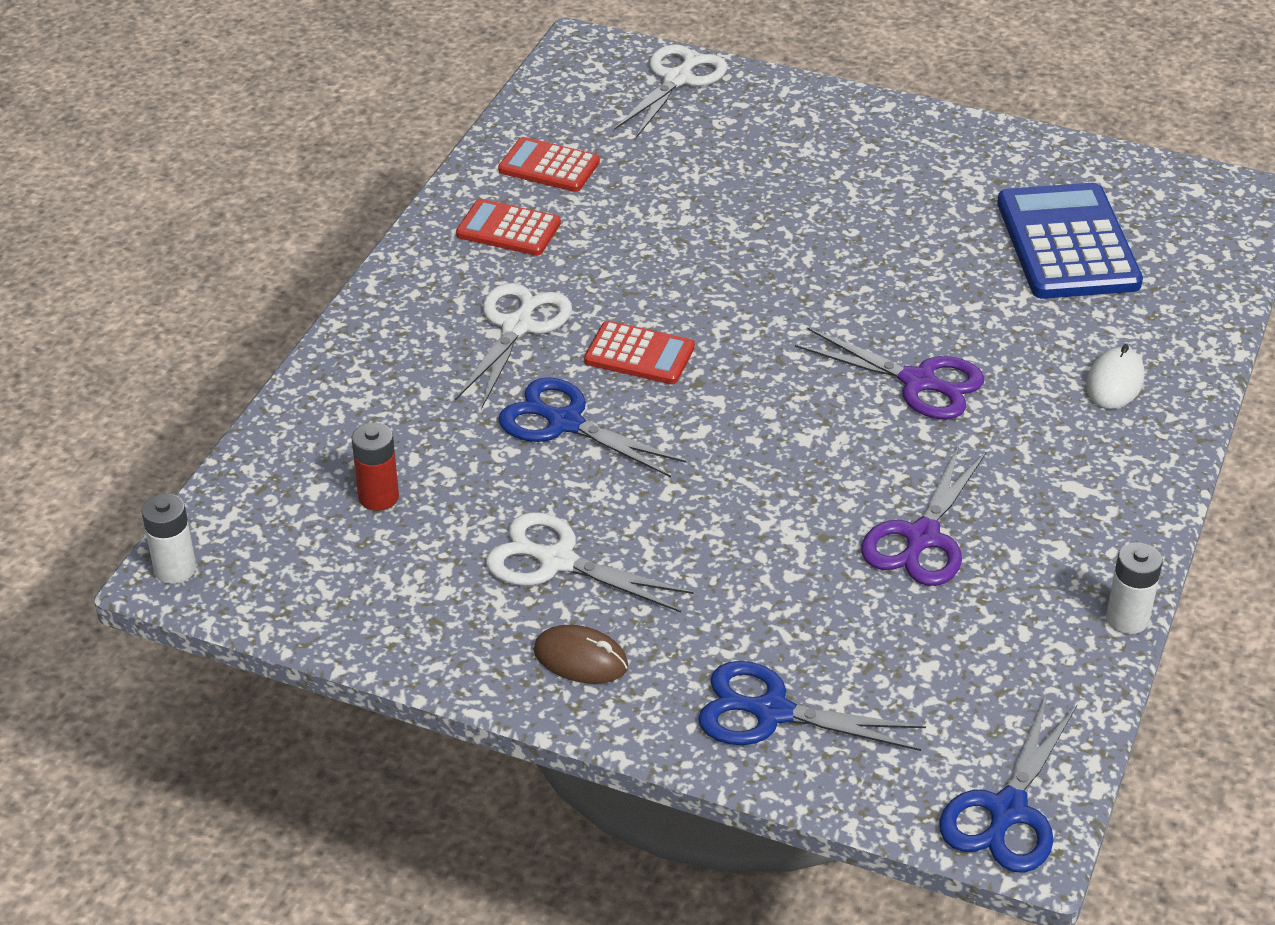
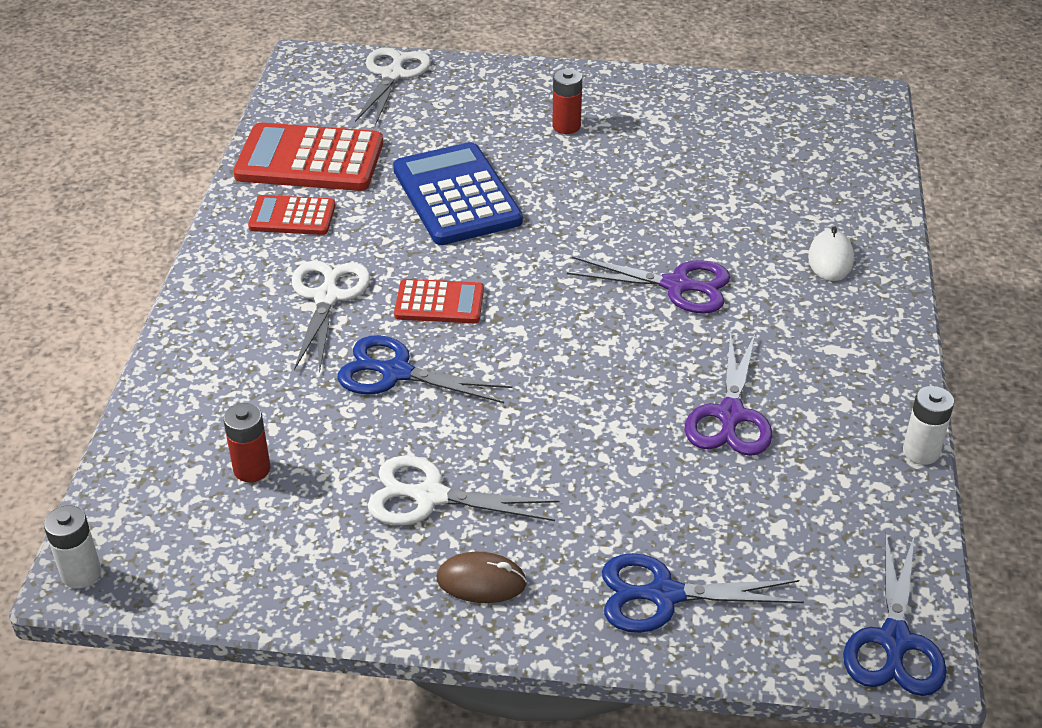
camera: 15 degrees left, 0 degrees up
red calculator [498,137,600,192] -> red calculator [233,122,383,191], size x1.78
blue calculator [997,183,1143,299] -> blue calculator moved to [393,142,523,245]
none -> red battery [552,69,582,134]

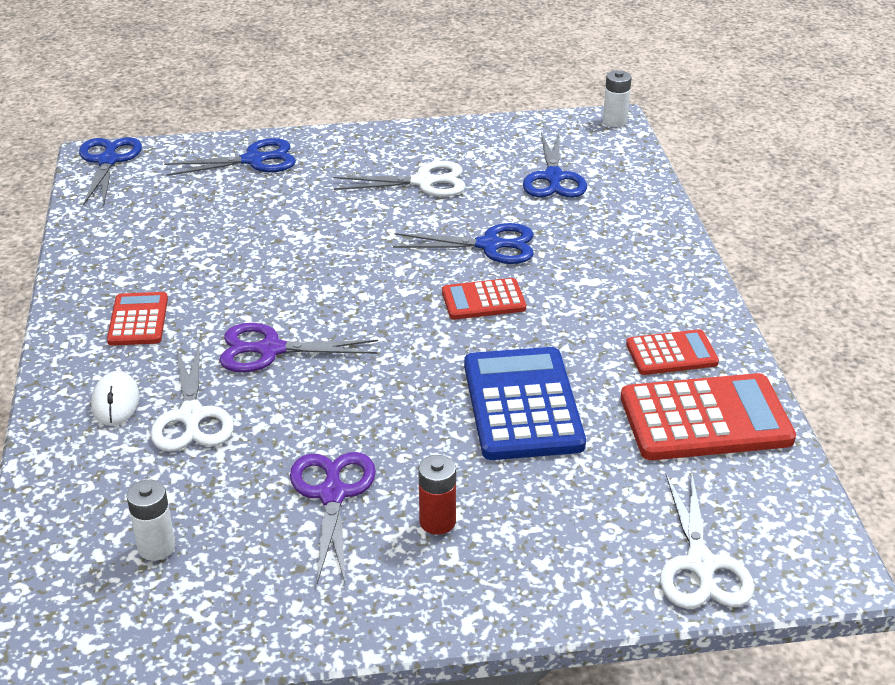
camera: 165 degrees right, 5 degrees down
red battery [223,403,270,482] -> blue scissors [523,132,587,198]
white scissors [292,261,370,373] -> white scissors moved to [150,343,234,451]
blue calculator [393,142,523,245] -> blue calculator turned 150 degrees counterclockwise [464,347,586,460]
brown mouse [437,552,527,603] -> none
purple scissors [685,331,773,456] -> purple scissors moved to [290,452,376,583]
white battery [903,386,954,465] -> white battery moved to [127,480,175,561]
none -> red calculator [107,292,168,346]

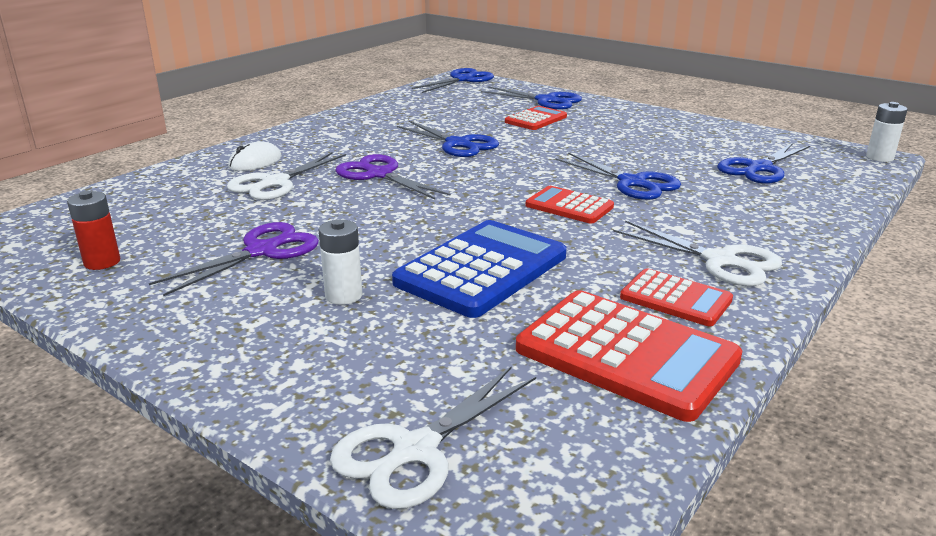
camera: 45 degrees right, 10 degrees down
red calculator [107,292,168,346] -> red calculator moved to [505,106,567,130]
white battery [127,480,175,561] -> white battery moved to [318,219,362,305]
white scissors [333,161,466,197] -> white scissors moved to [613,220,782,286]
red battery [418,455,456,535] -> red battery moved to [67,191,120,270]
none -> blue scissors [397,121,499,157]

